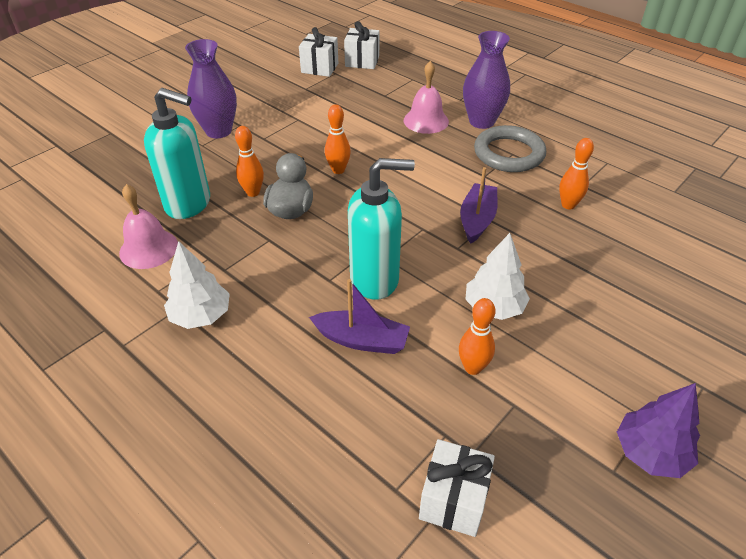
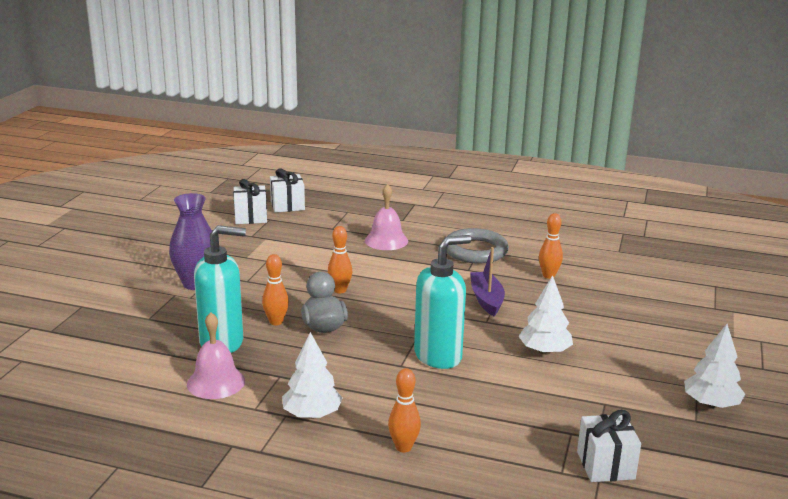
camera: 25 degrees left, 20 degrees down
purple boat [309,279,410,354] -> none
orange bowling pin [459,298,495,375] -> orange bowling pin moved to [388,368,421,453]
purple vase [463,31,510,129] -> none
purple tree [617,383,700,478] -> white tree [684,324,745,408]

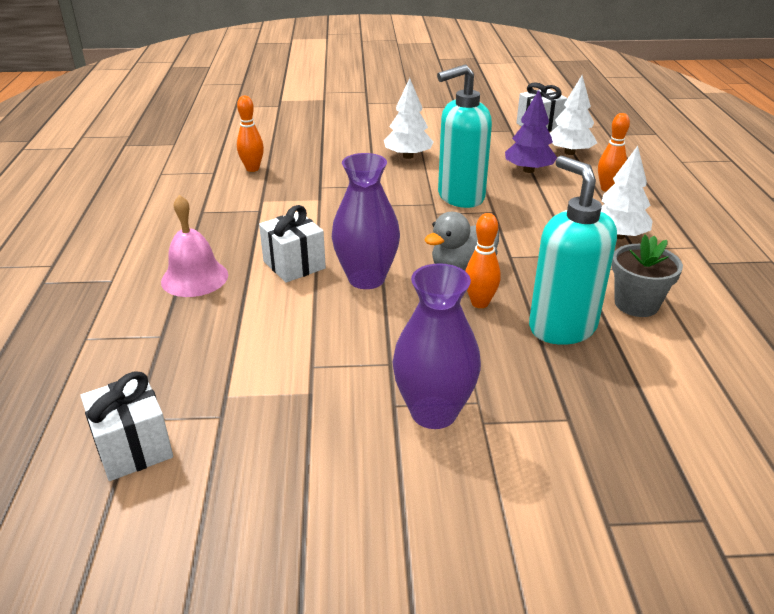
camera: 110 degrees left, 10 degrees up
pink bell [187,312,245,399] -> grey flower pot [612,235,683,317]
white gift [270,168,305,213] -> white gift moved to [259,205,326,283]
orange bowling pin [328,226,352,293] -> purple vase [332,153,400,289]
turquoise soap dispenser [414,235,471,369] -> turquoise soap dispenser turned 60 degrees counterclockwise [437,64,492,208]
grey ring [447,228,509,264] -> none
purple boat [470,247,505,316] -> none
white tree [684,324,745,408] -> white tree moved to [550,76,597,155]
none -> purple tree [505,90,557,173]

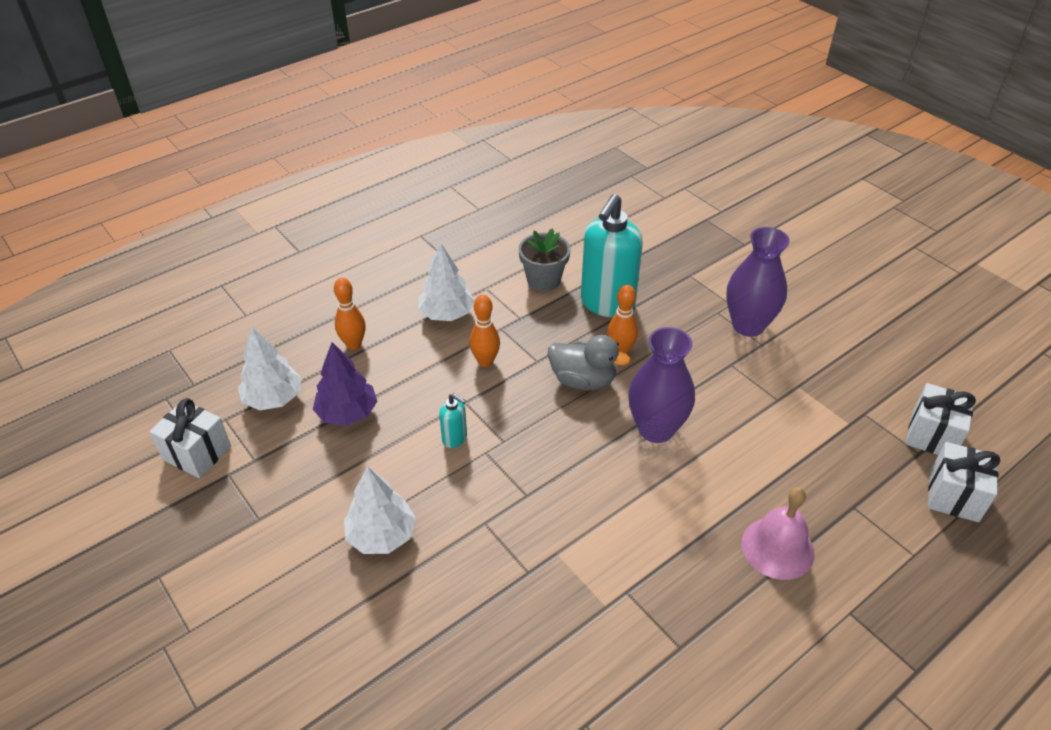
camera: 125 degrees left, 10 degrees up
orange bowling pin [237,95,264,172] -> orange bowling pin moved to [469,295,500,367]
white gift [259,205,326,283] -> white gift moved to [928,442,1000,522]
turquoise soap dispenser [437,64,492,208] -> turquoise soap dispenser [439,393,467,448], size x0.44

